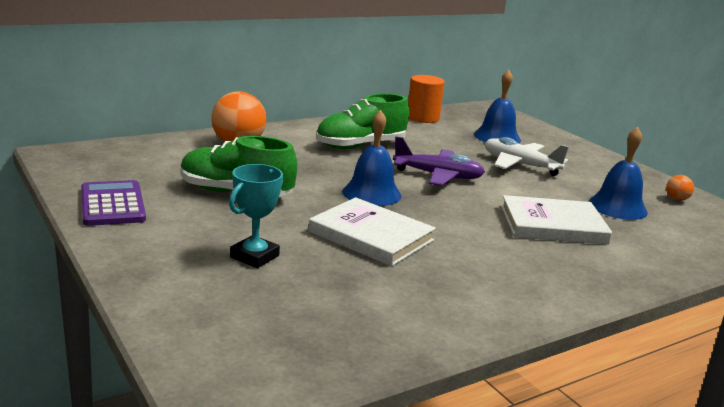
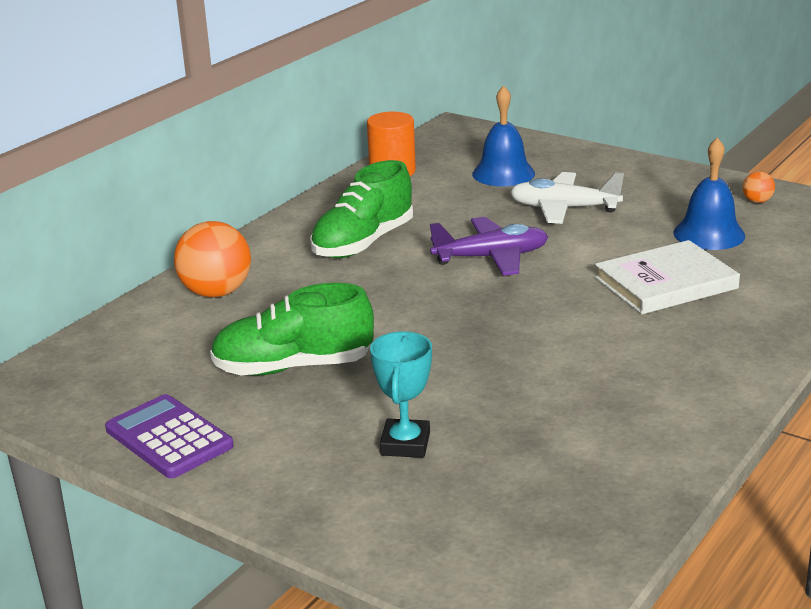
camera: 20 degrees left, 5 degrees up
white book [309,197,436,267] -> none
blue bell [342,110,402,206] -> none

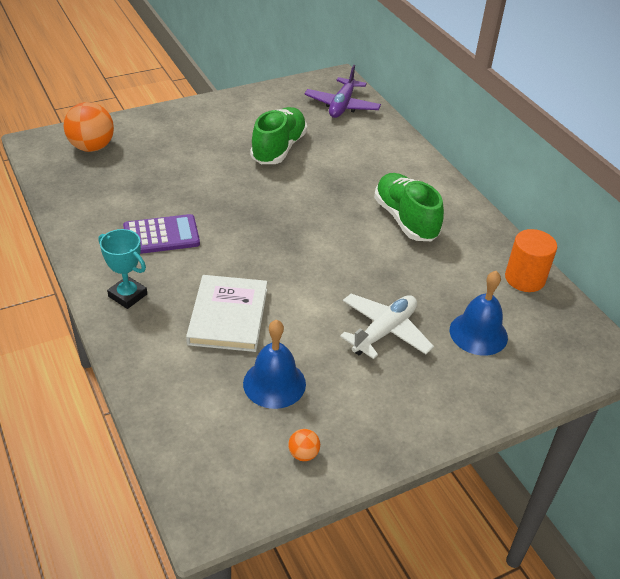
camera: 115 degrees right, 15 degrees up
purple calculator [105,394,234,478] -> purple calculator moved to [123,214,200,254]
orange ball [174,221,251,298] -> orange ball moved to [63,102,114,152]
turquoise trophy [370,331,432,458] -> turquoise trophy moved to [98,229,147,309]
purple plane [430,217,548,276] -> purple plane moved to [304,65,381,118]

